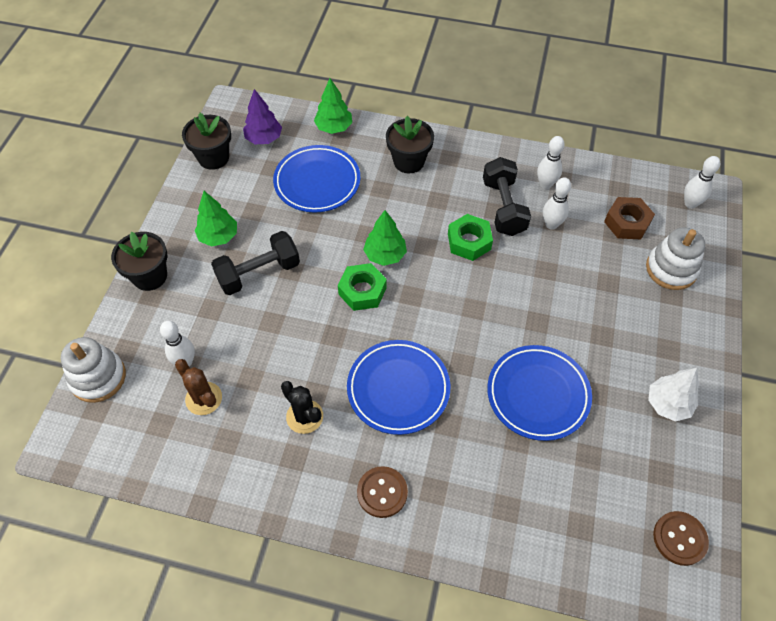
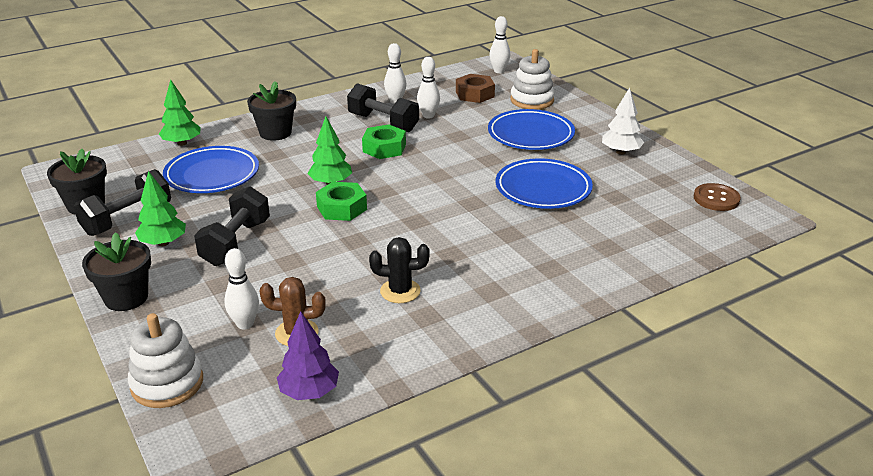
camera: 45 degrees left, 25 degrees down
purple tree [243,89,282,144] -> purple tree moved to [277,311,339,400]
blue plate [347,340,450,435] -> blue plate moved to [488,109,575,150]
brown button [357,466,408,518] -> none
none -> black dumbbell [74,169,171,236]

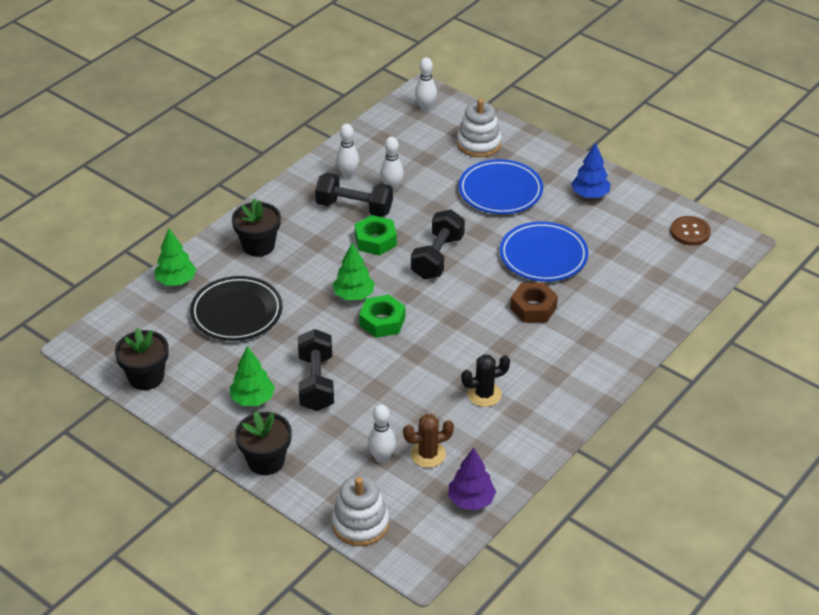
camera: 20 degrees left, 10 degrees up
black dumbbell [74,169,171,236] -> black dumbbell moved to [411,210,465,279]
blue plate [163,146,259,193] -> black plate [190,276,282,341]
brown nut [456,74,495,103] -> brown nut moved to [510,282,558,323]
white tree [602,87,644,155] -> blue tree [571,142,611,198]

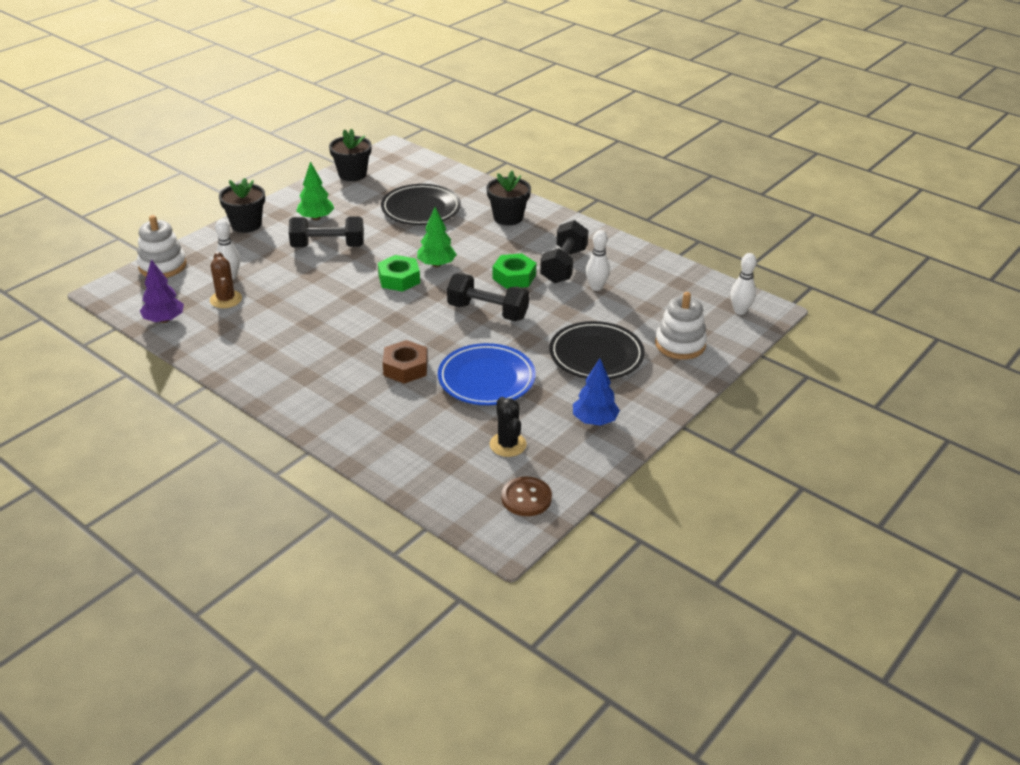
camera: 90 degrees right, 5 degrees down
green tree [154,229,196,286] -> none
white bowling pin [336,124,359,179] -> none
blue plate [459,159,543,214] -> black plate [549,321,645,379]
black cactus [461,354,510,407] -> black cactus moved to [490,397,527,457]

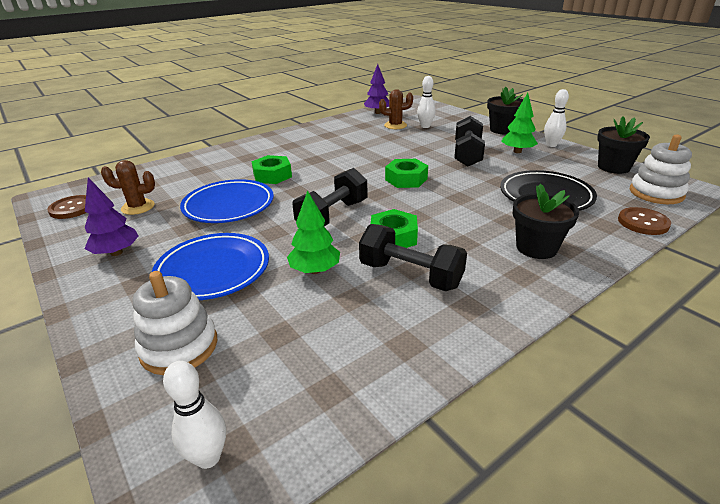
camera: 105 degrees right, 5 degrees down
white stacking toy [137,215,187,278] -> white stacking toy moved to [630,135,692,204]
brown nut [383,340,428,384] -> green nut [251,155,292,184]
green tree [417,207,457,267] -> green tree moved to [287,190,340,274]
black cactus [490,397,527,457] -> brown cactus [101,160,155,215]
black plate [549,321,645,379] -> blue plate [152,233,269,300]
blue tree [573,359,620,426] -> purple tree [84,177,139,256]
white bowling pin [586,230,610,291] -> white bowling pin moved to [544,89,569,147]
none -> brown button [618,207,671,235]

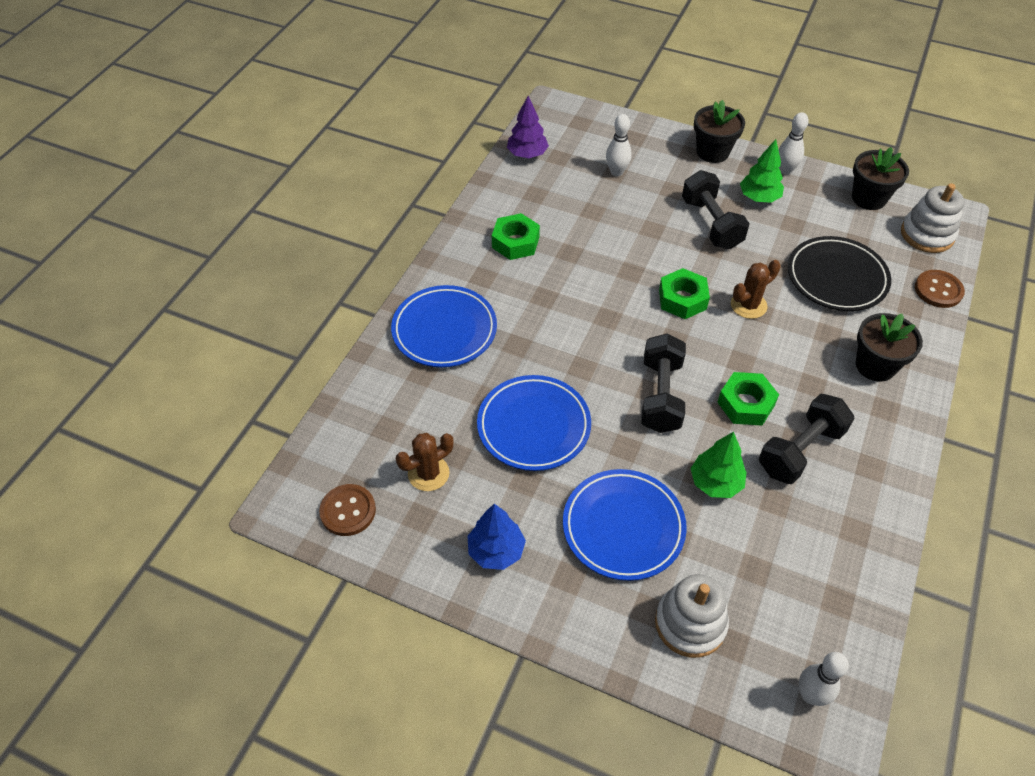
camera: 30 degrees left, 20 degrees up
purple tree [84,177,139,256] -> blue tree [468,504,526,570]
green nut [251,155,292,184] -> green nut moved to [492,213,540,260]
black dumbbell [359,224,467,291] -> black dumbbell turned 45 degrees counterclockwise [759,394,854,484]
brown cactus [379,89,413,129] -> brown cactus moved to [731,260,781,319]
none -> blue plate [391,285,497,367]

